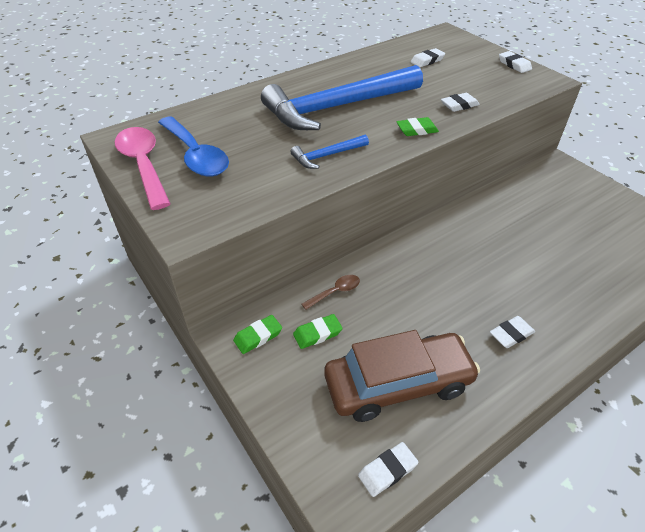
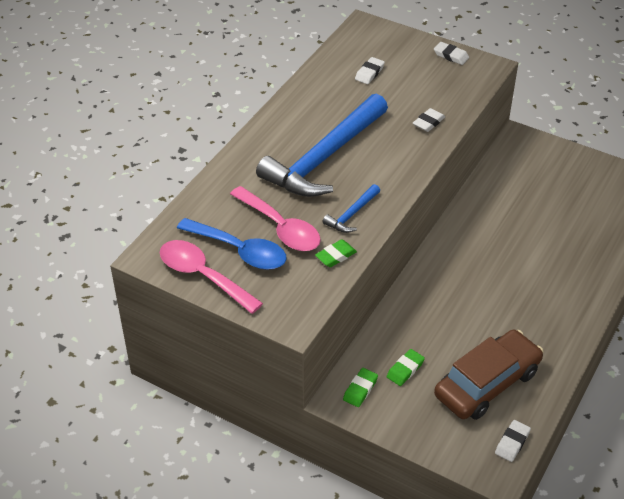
camera: 25 degrees left, 0 degrees up
brown spoon [302,275,360,310] -> none
green eraser [396,117,439,136] -> green eraser moved to [315,240,357,267]
white eraser [490,316,535,348] -> none
none -> pink spoon [230,186,321,251]

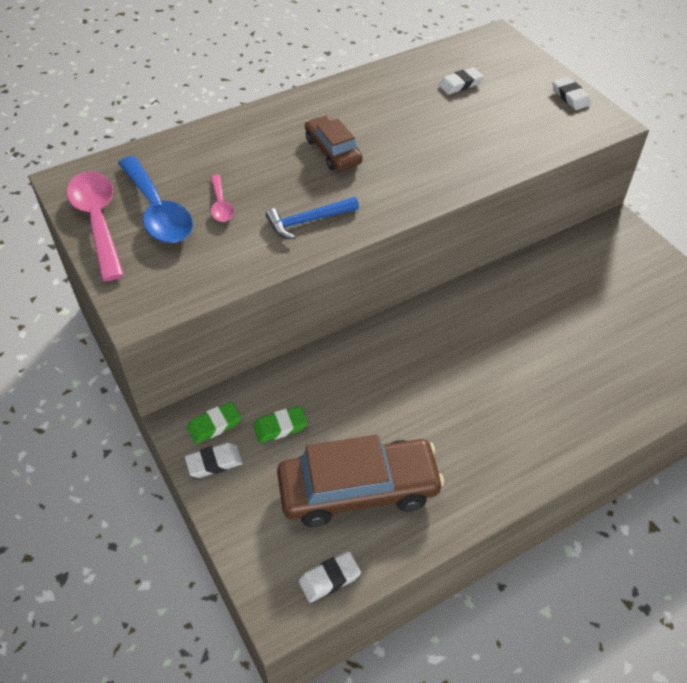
camera: 30 degrees right, 5 degrees up
pink spoon [230,186,321,251] -> pink spoon [211,175,234,222], size x0.50
blue hammer [256,94,388,197] -> brown car [305,115,362,171]
green eraser [315,240,357,267] -> none
white eraser [413,108,445,132] -> white eraser moved to [185,443,243,478]

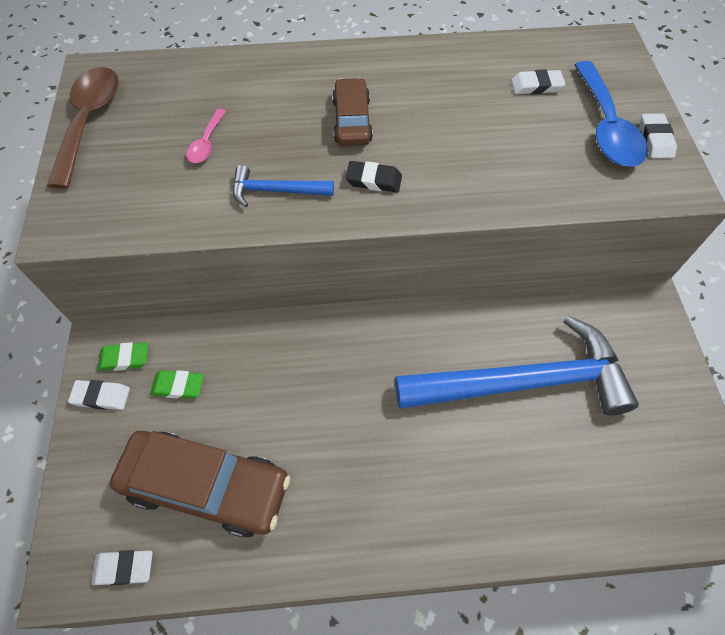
camera: 25 degrees right, 10 degrees up
pink spoon [67,171,124,281] -> brown spoon [47,67,119,189]
blue spoon [118,156,193,243] -> blue spoon moved to [574,61,648,167]
none -> black eraser [345,161,402,193]
none -> blue hammer [395,316,639,415]

